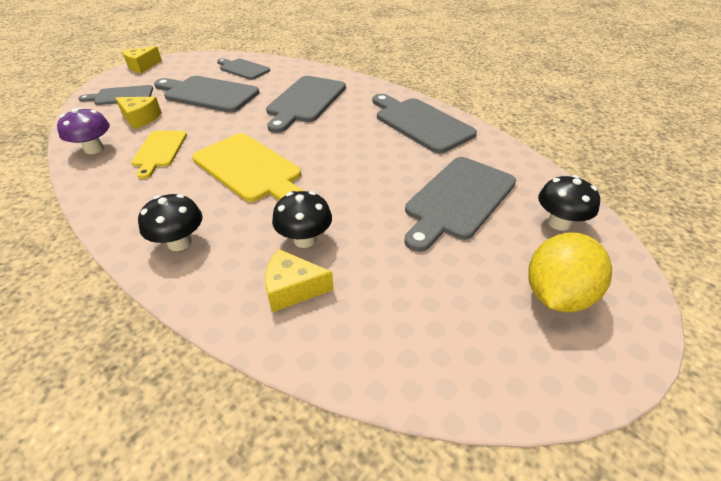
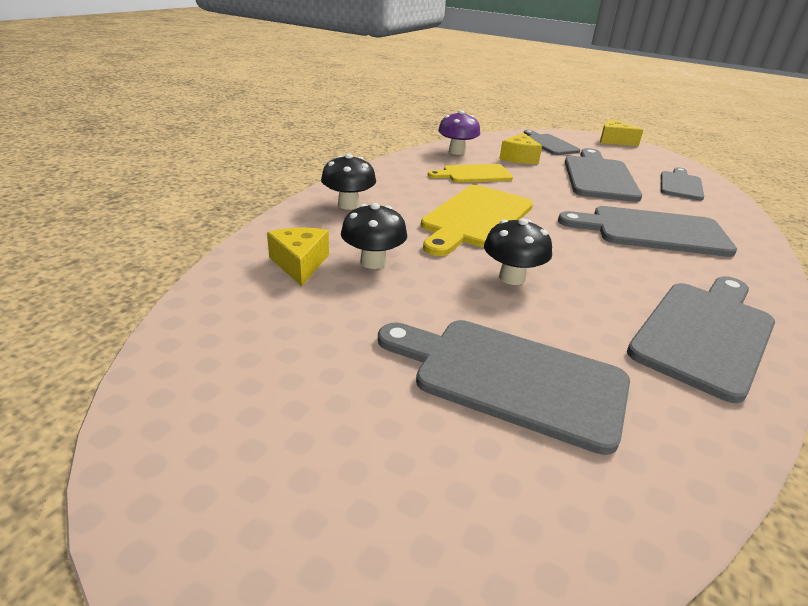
camera: 75 degrees right, 10 degrees down
yellow lemon [529,232,612,312] -> none
black mushroom [538,175,600,231] -> black mushroom moved to [484,218,552,285]

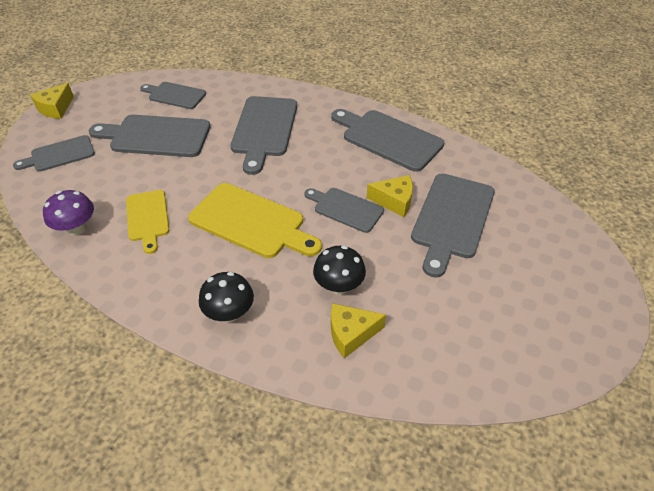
camera: 90 degrees left, 15 degrees up
black mushroom [484,218,552,285] -> grey cutting board [304,188,384,233]
yellow cheese [499,133,542,164] -> yellow cheese moved to [367,175,413,217]

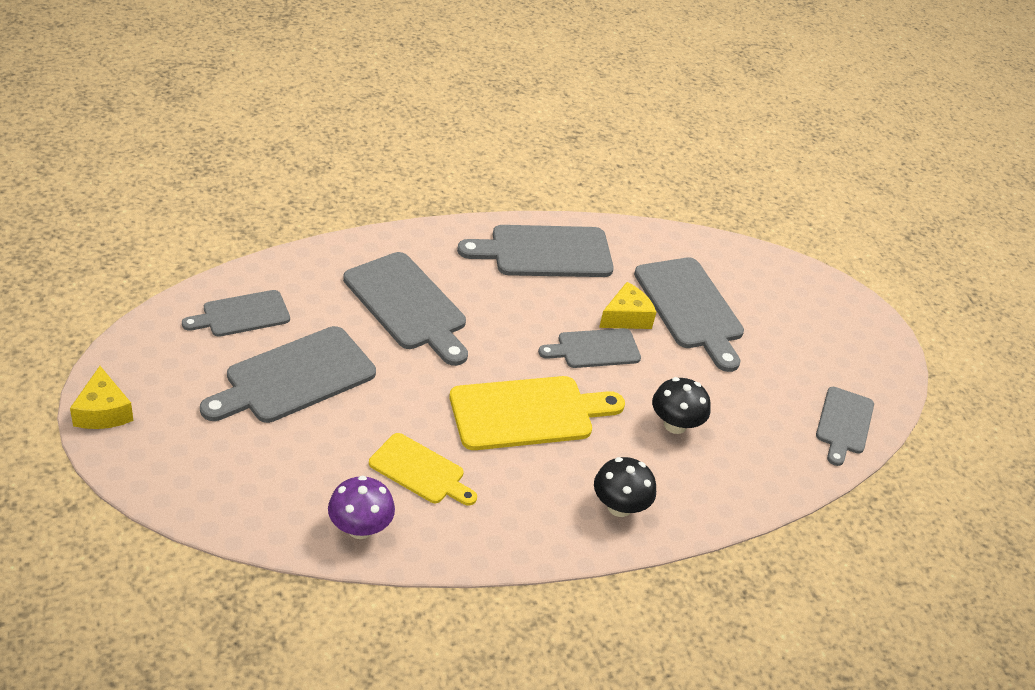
camera: 50 degrees left, 5 degrees down
grey cutting board [13,135,95,172] -> grey cutting board moved to [816,387,874,466]
yellow cheese [331,303,386,358] -> none

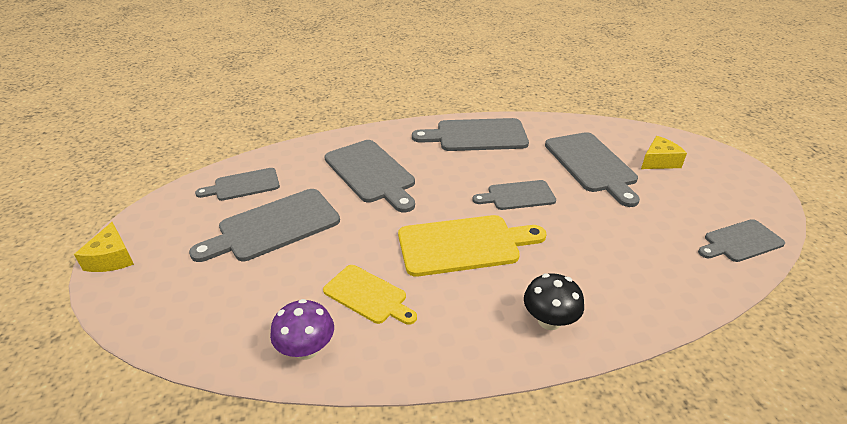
camera: 10 degrees right, 5 degrees down
yellow cheese [599,282,656,329] -> yellow cheese moved to [641,136,687,169]
black mushroom [652,377,711,434] -> none
grey cutting board [816,387,874,466] -> grey cutting board turned 45 degrees clockwise [698,219,785,262]

